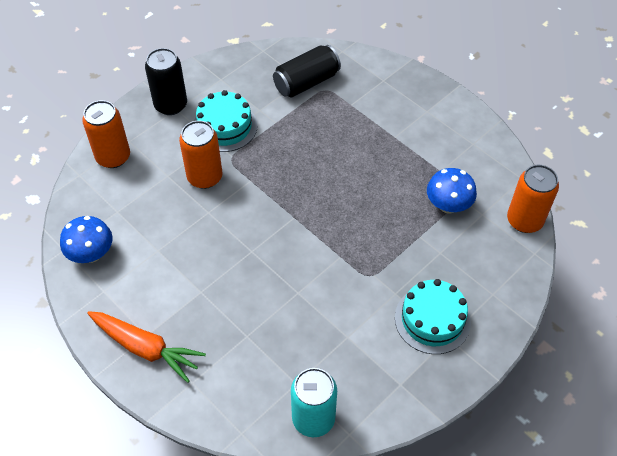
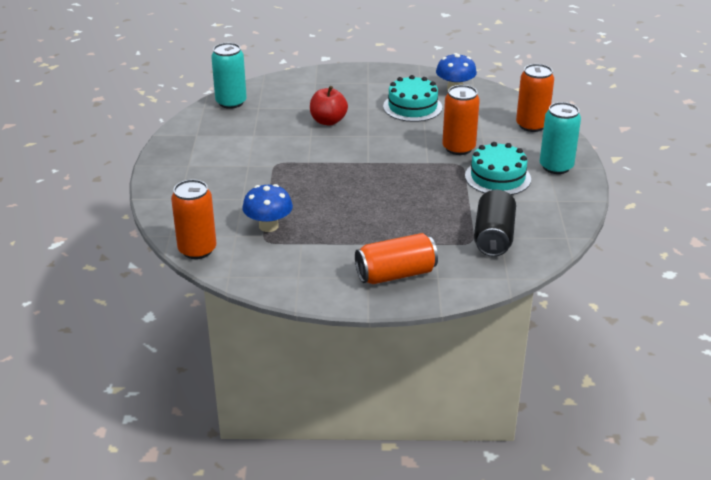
camera: 135 degrees right, 20 degrees down
orange carrot [88,311,206,383] -> none
black can [145,48,187,115] -> turquoise can [540,102,581,174]
turquoise cake [395,279,471,354] -> turquoise cake moved to [383,75,442,122]
none -> red apple [310,86,348,126]
none -> orange can [355,233,438,284]

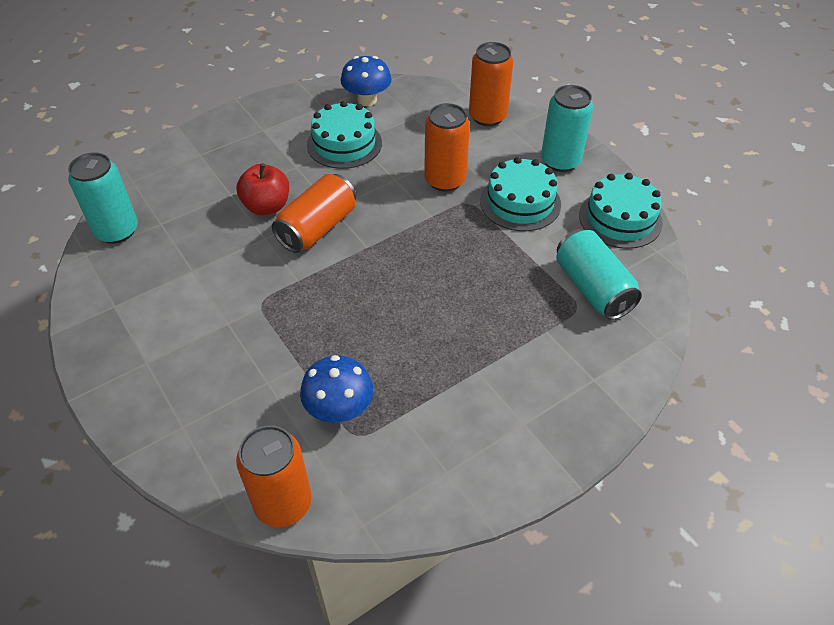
camera: 35 degrees left, 15 degrees up
orange can [355,233,438,284] -> orange can moved to [272,174,356,253]
black can [474,190,516,257] -> turquoise can [556,229,642,320]
none -> turquoise cake [579,173,663,249]

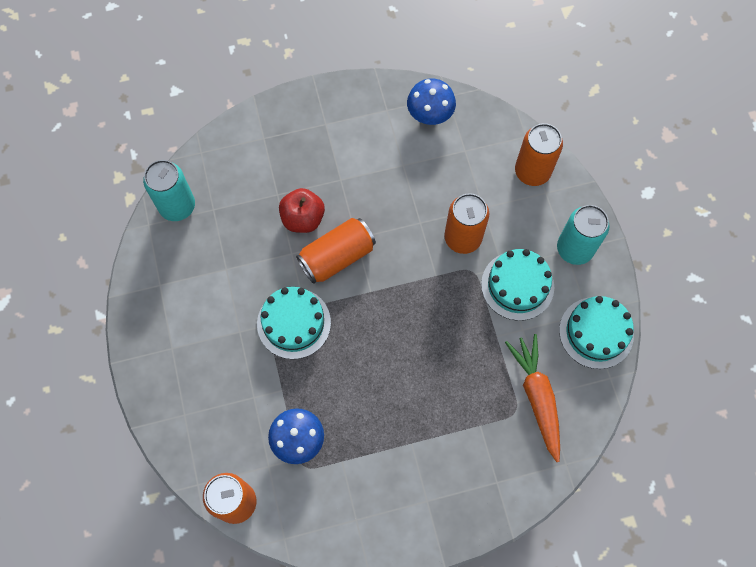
camera: 20 degrees right, 20 degrees up
turquoise cake [307,101,382,169] -> turquoise cake moved to [257,287,331,359]
turquoise can [556,229,642,320] -> orange carrot [505,334,560,462]

